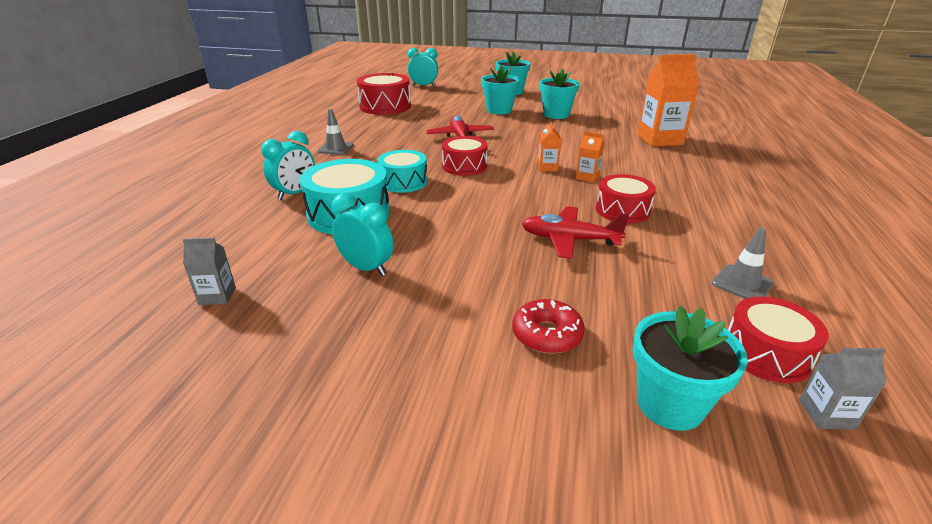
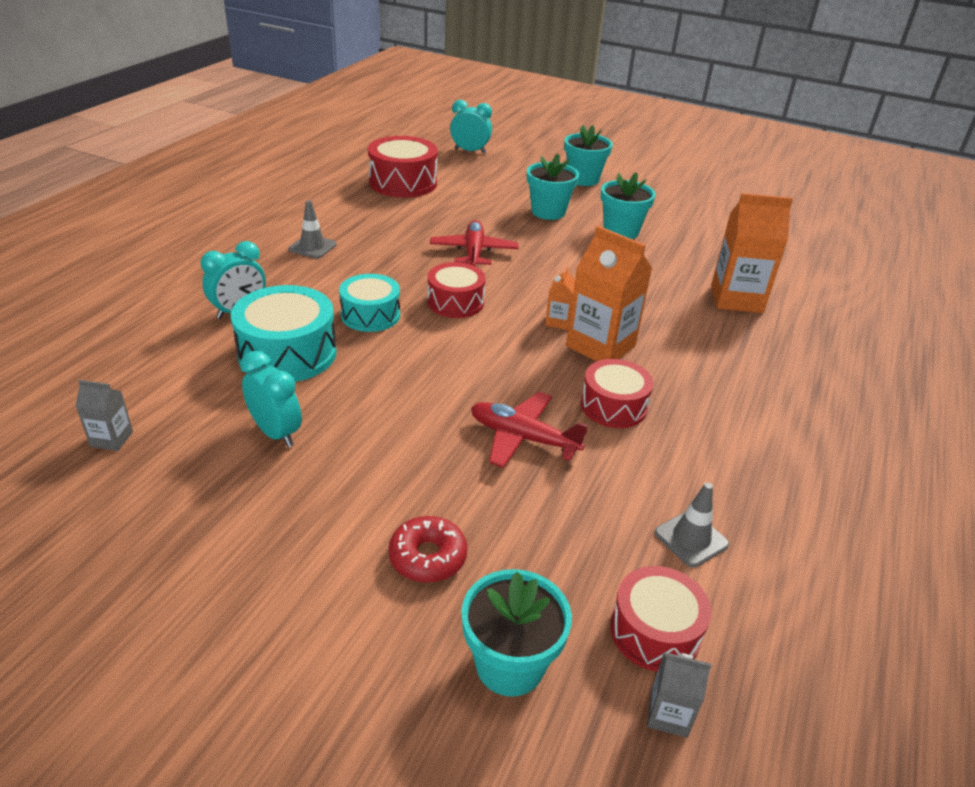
camera: 10 degrees right, 5 degrees up
orange carton [576,131,604,183] -> orange carton [566,226,652,362], size x2.08

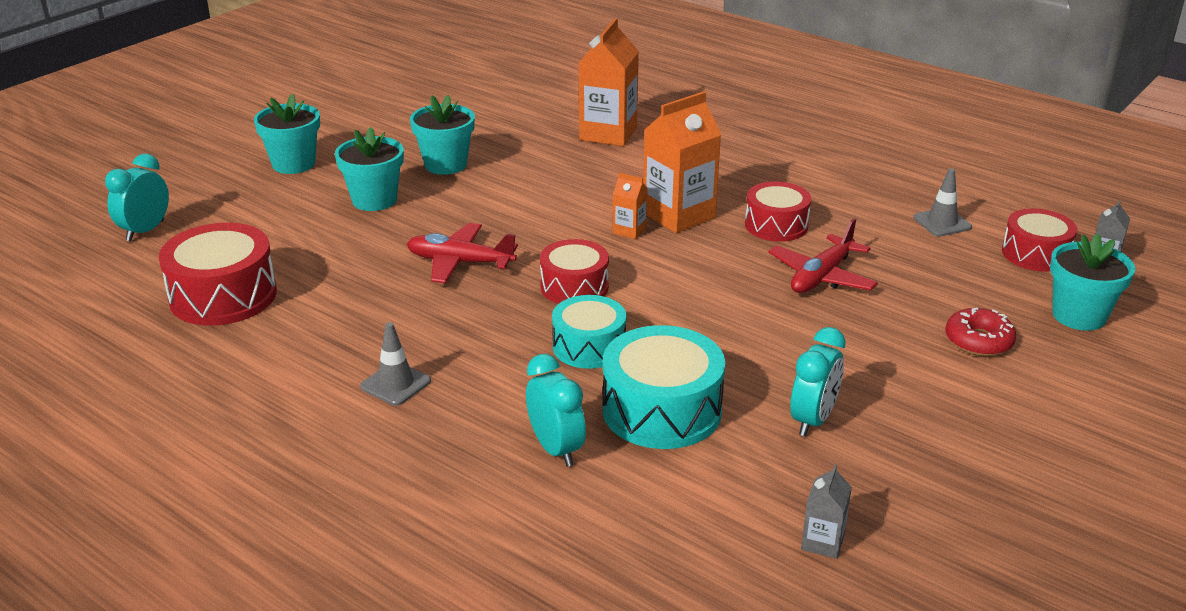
camera: 75 degrees left, 5 degrees down
turquoise clock [240,351,302,447] -> turquoise clock turned 150 degrees clockwise [790,327,846,436]

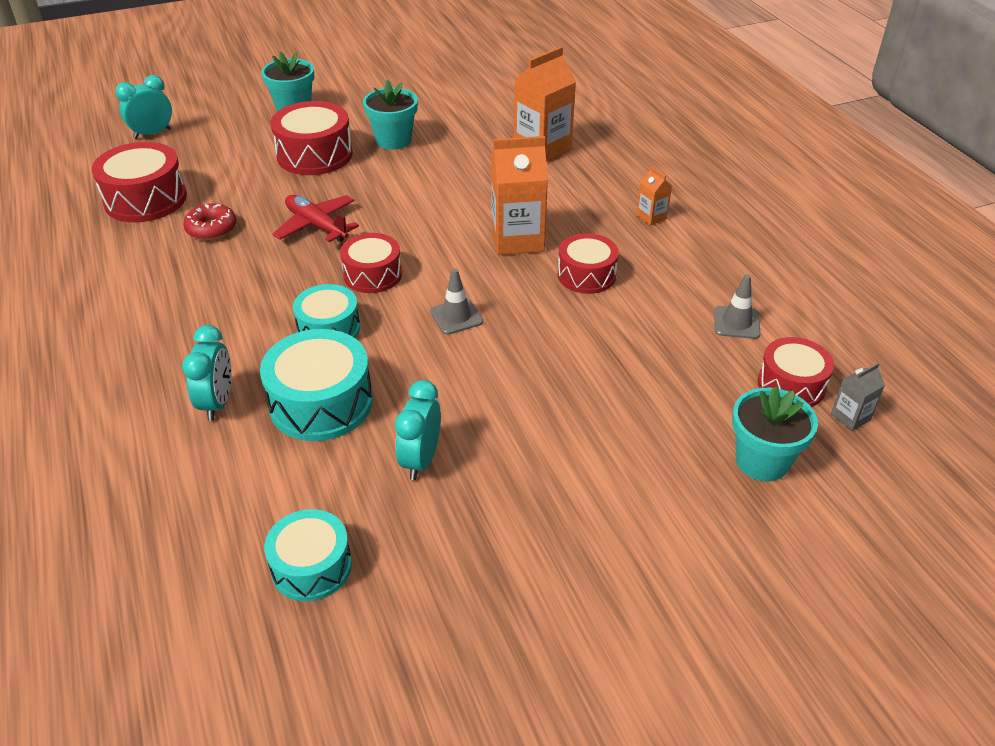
camera: 30 degrees right, 10 degrees up
turquoise flower pot [335,127,404,211] -> red drum [270,101,353,175]
grey traffic cone [360,322,431,406] -> grey traffic cone moved to [430,268,483,335]
orange carton [613,173,648,239] -> orange carton moved to [636,166,672,226]
red plane [768,218,878,293] -> none
turquoise clock [790,327,846,436] -> turquoise clock turned 135 degrees clockwise [395,380,441,480]
grey carton [801,464,852,559] -> turquoise drum [264,509,352,601]
red donut [946,308,1016,356] -> red donut moved to [183,203,237,240]

